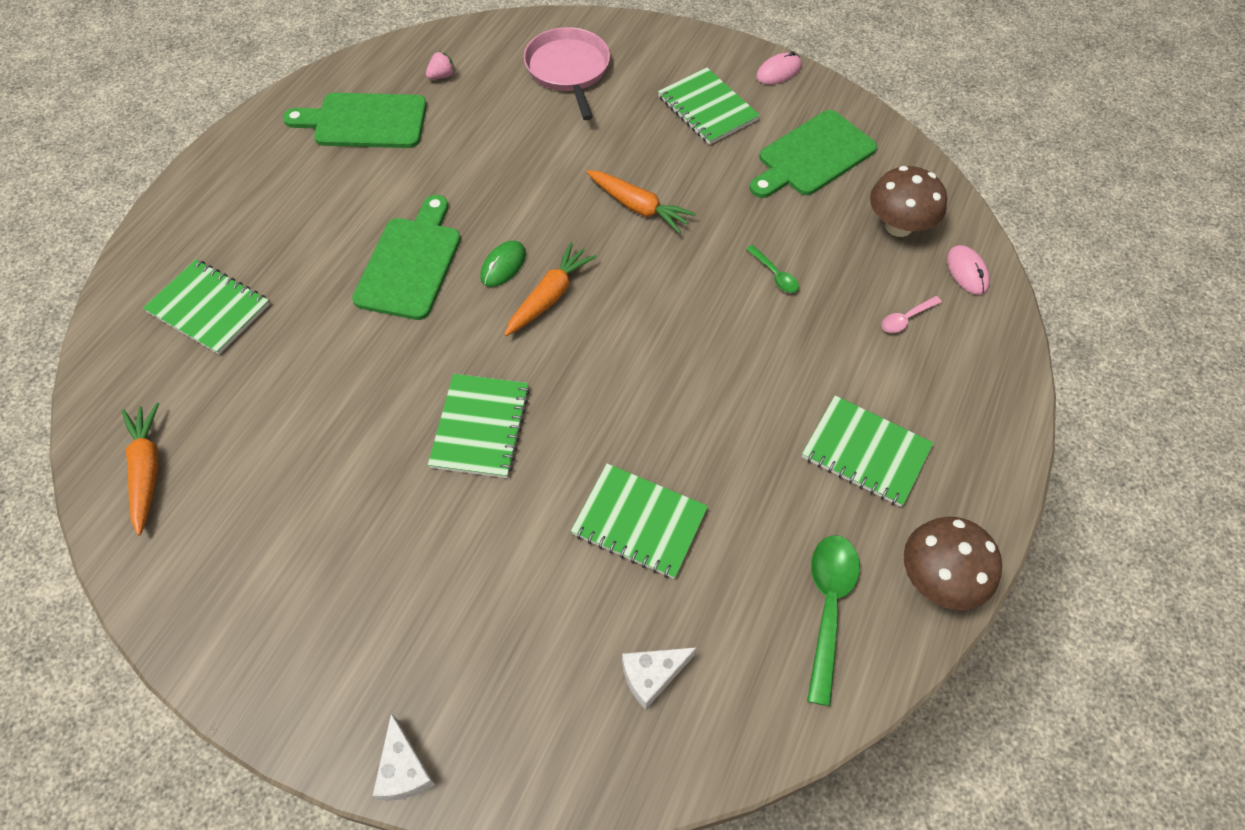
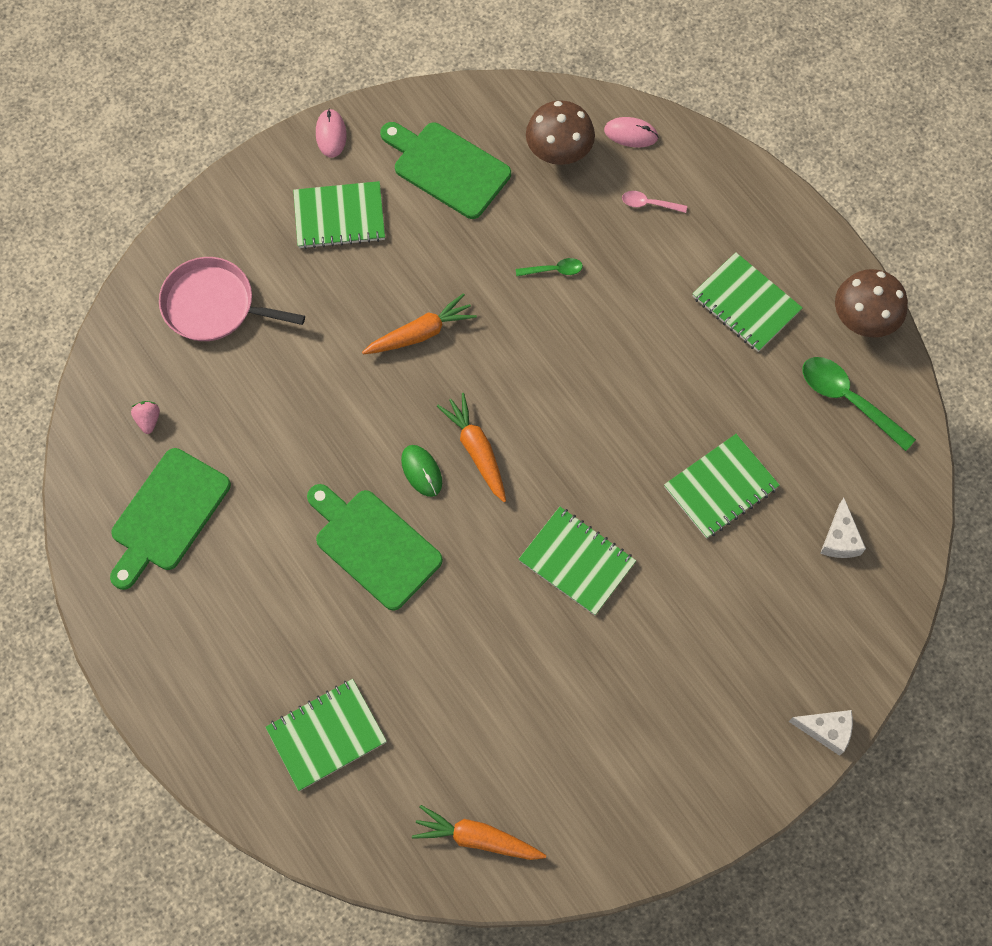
camera: 60 degrees left, 10 degrees up
green cutting board [750,110,877,198] -> green cutting board turned 135 degrees clockwise [380,122,511,219]
green notebook [802,395,933,507] -> green notebook turned 75 degrees clockwise [692,252,803,352]
pink spoon [882,296,942,333] -> pink spoon turned 105 degrees clockwise [622,191,687,213]

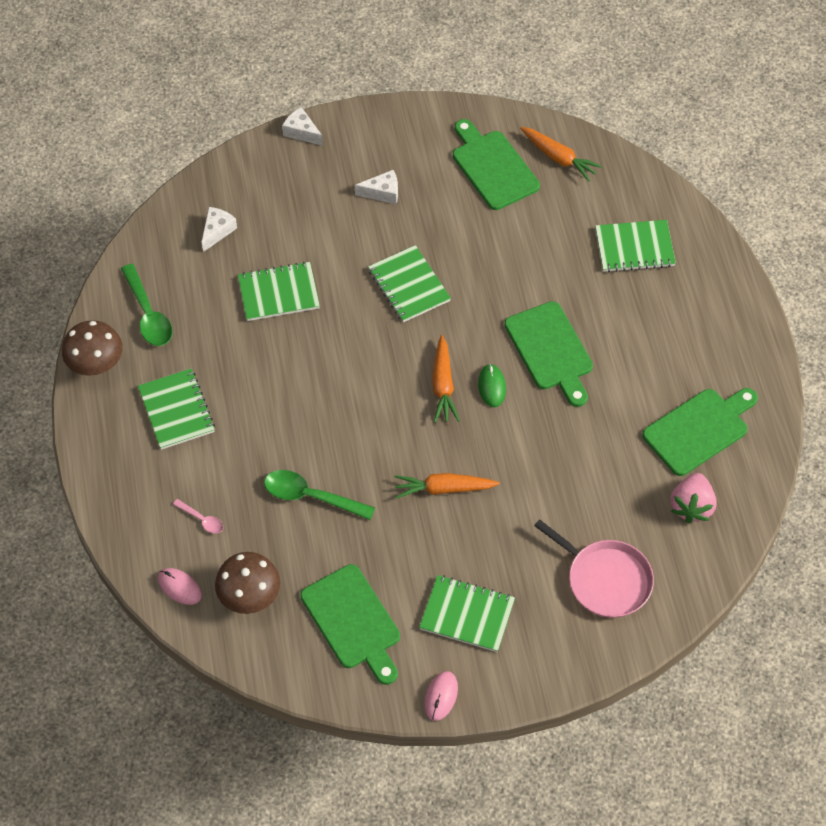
camera: 155 degrees left, 10 degrees down
pink strawberry [131,401,160,434] -> pink strawberry [670,473,717,523], size x1.89
green spoon [516,258,583,276] -> green spoon [264,470,375,520], size x1.92
none -> white cheese [355,170,398,204]
none -> green cutting board [453,119,540,210]

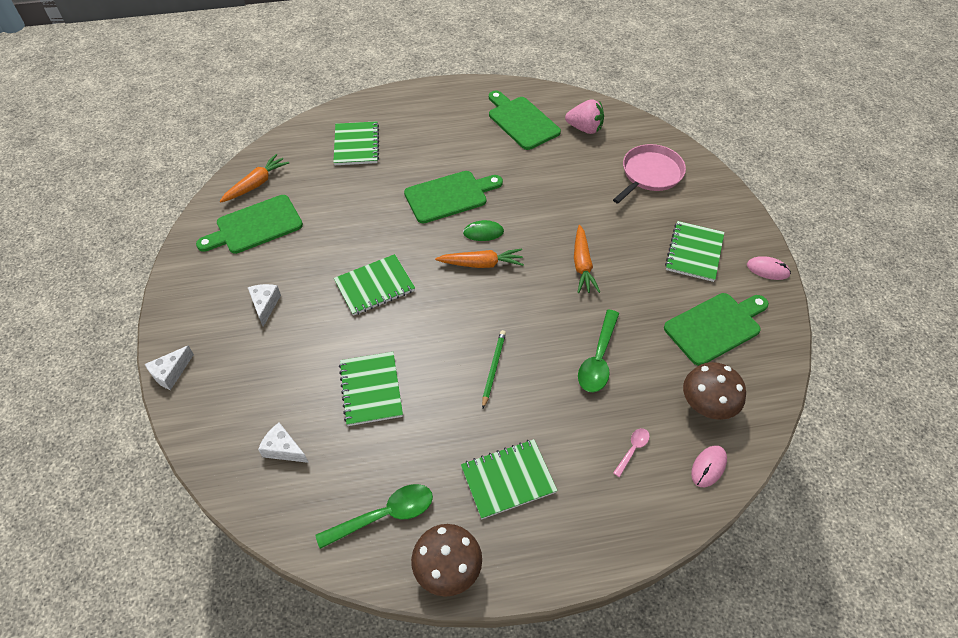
camera: 90 degrees left, 5 degrees down
none -> green pencil [482,330,506,408]

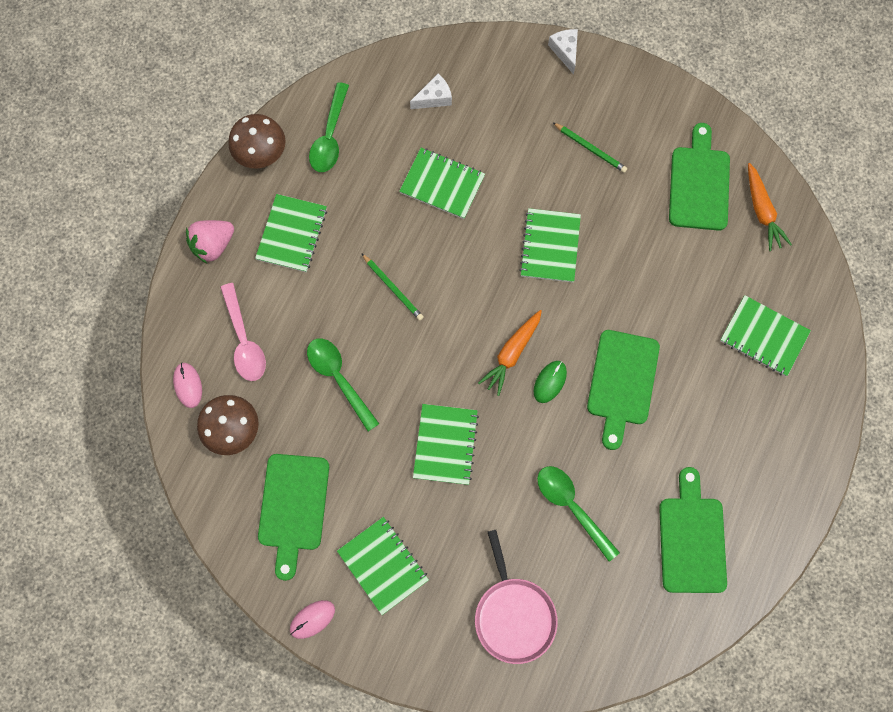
camera: 125 degrees right, 20 degrees up
white cheese [248,284,281,327] -> green pencil [552,122,627,173]
green cutting board [489,90,561,150] -> green cutting board turned 90 degrees counterclockwise [659,467,727,593]
pink strawberry [565,99,604,134] -> pink strawberry moved to [186,220,234,264]
orange carrot [574,225,600,293] -> green notebook [413,404,479,485]
pink spoon [613,428,650,477] -> pink spoon [220,283,266,381], size x1.92
none -> green spoon [537,466,620,562]

